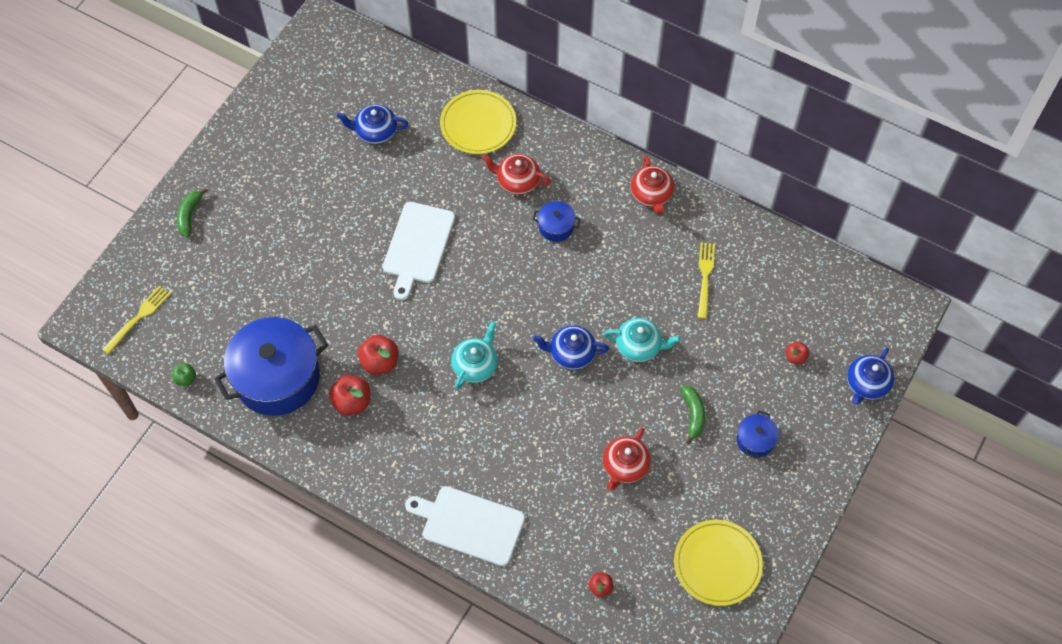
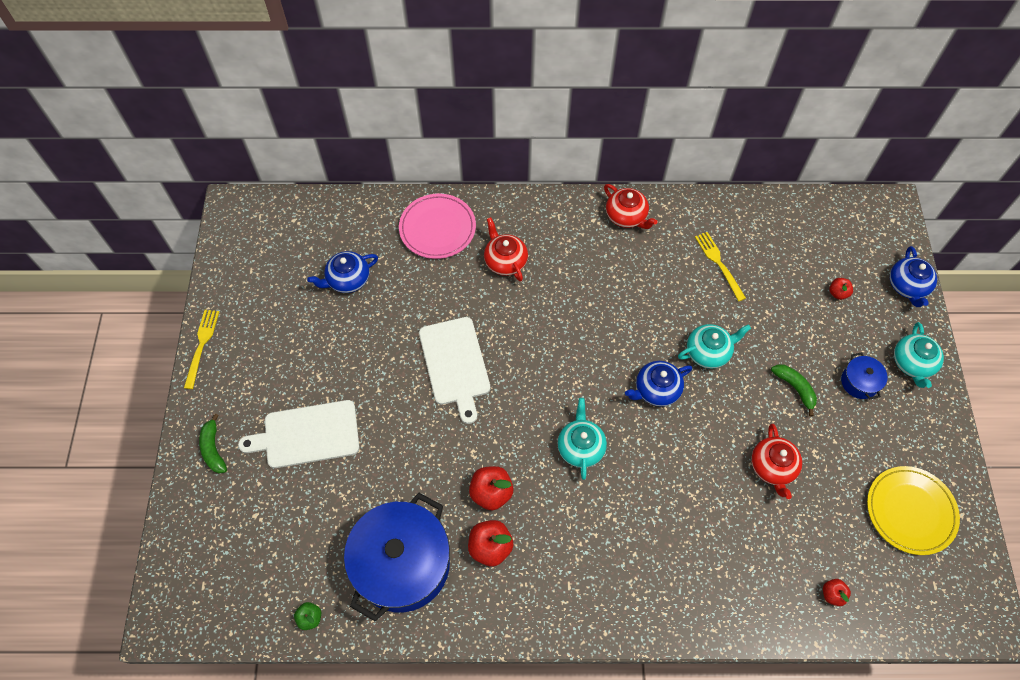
camera: 30 degrees left, 0 degrees up
yellow fork [102,286,171,354] -> yellow fork moved to [184,310,219,389]
white cutting board [405,486,525,566] -> white cutting board moved to [238,400,360,468]
yellow plate [440,90,516,154] -> pink plate [399,194,476,259]
red teapot [482,154,551,195] -> red teapot turned 75 degrees clockwise [484,217,528,281]
blue pot [533,201,580,242] -> none
none -> turquoise teapot [894,322,944,388]

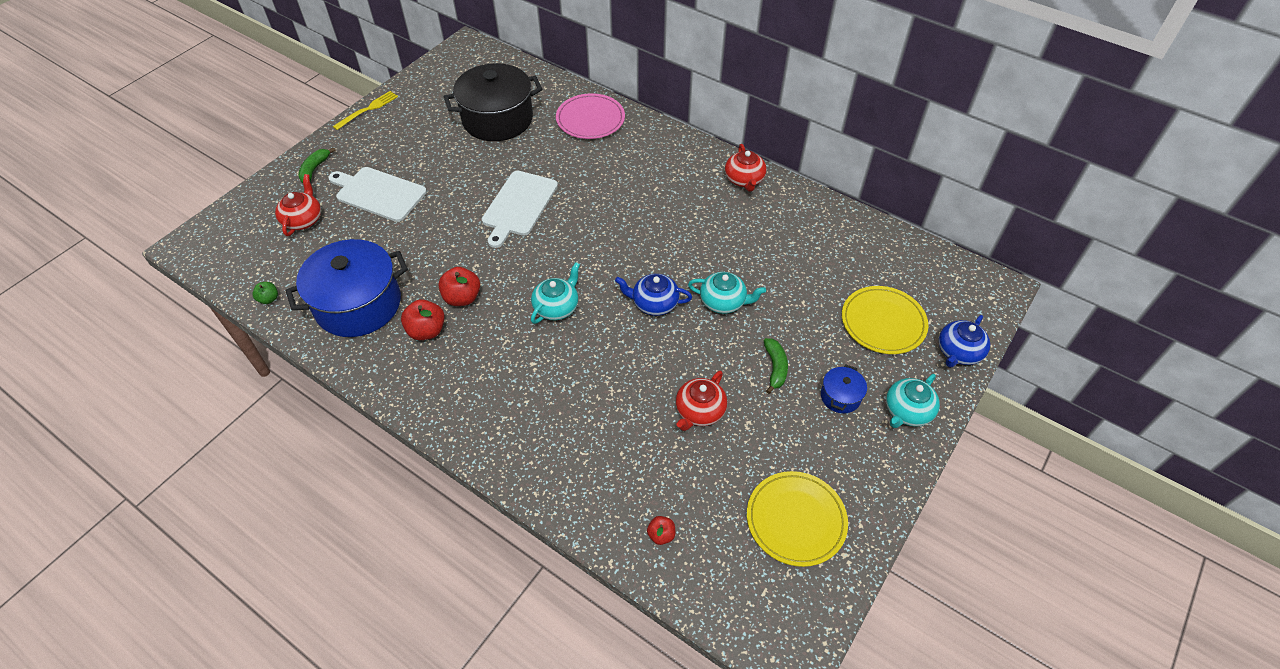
camera: 35 degrees right, 10 degrees down
blue teapot [307,251,378,293] -> black pot [444,63,542,141]
red teapot [484,217,528,281] -> red teapot moved to [275,174,321,236]
yellow fork [695,232,746,301] -> none
red apple [829,278,853,300] -> yellow plate [842,286,928,354]

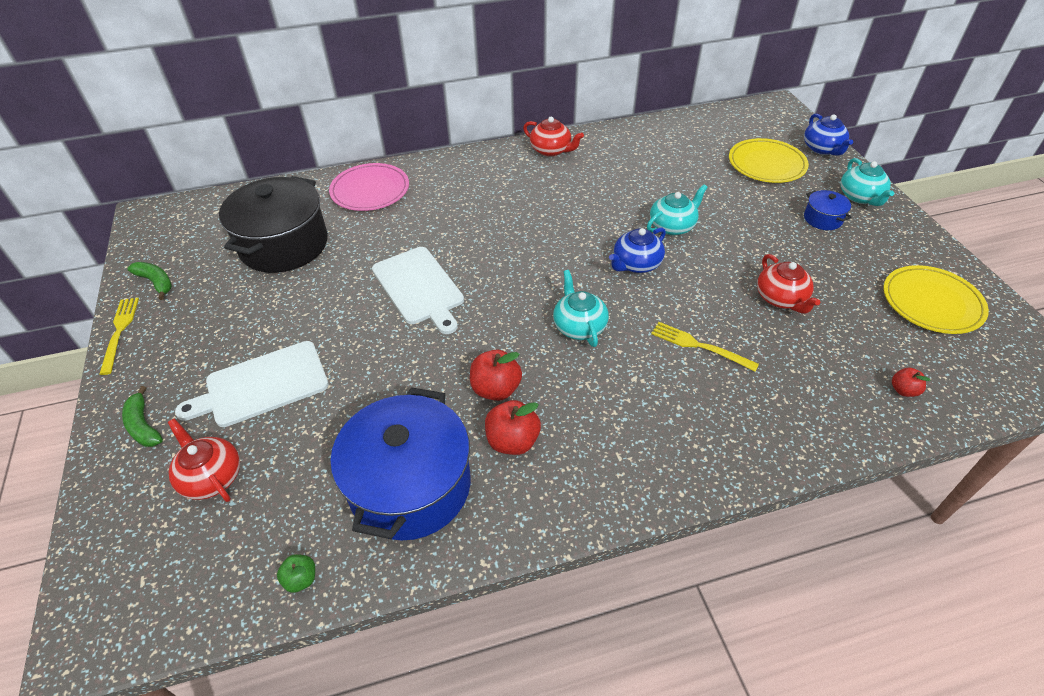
camera: 50 degrees left, 5 degrees down
green banana [764,338,788,394] -> green banana moved to [127,262,172,300]
none -> yellow fork [651,322,759,371]

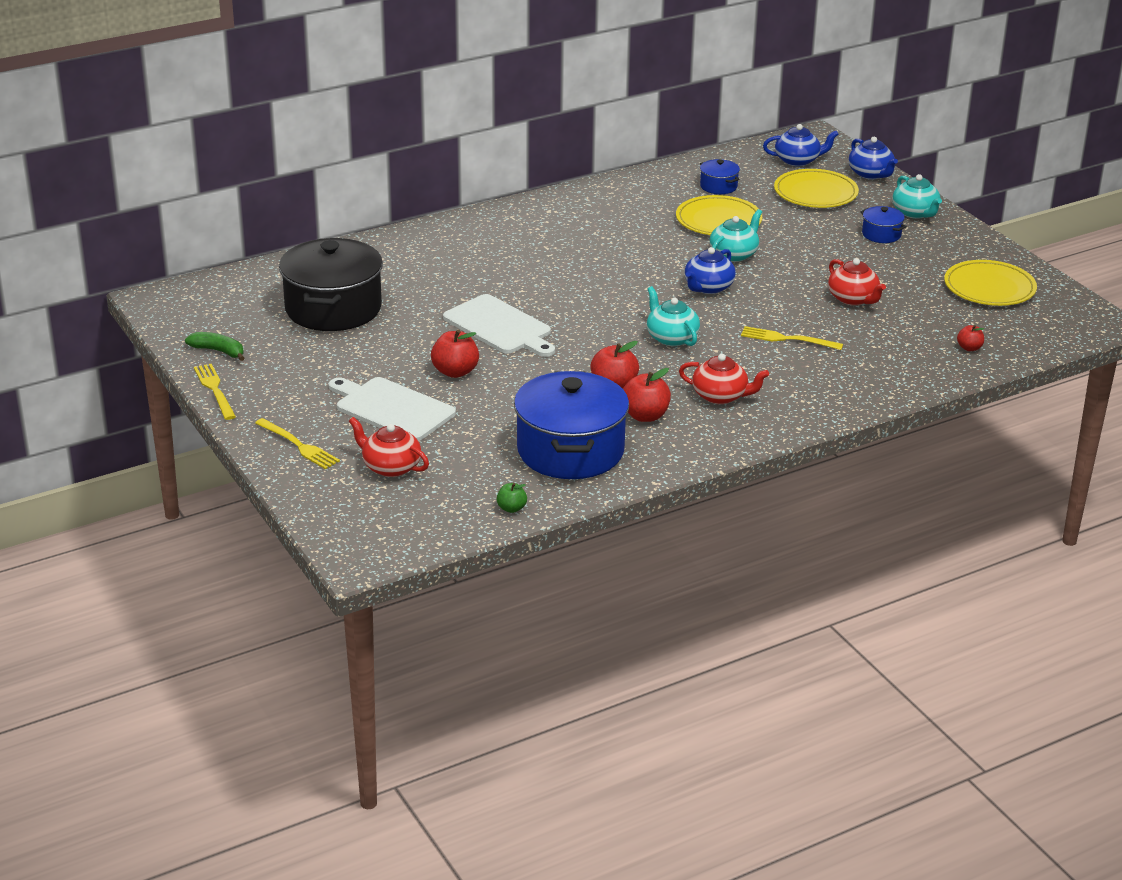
camera: 15 degrees left, 15 degrees down
green banana [122,386,163,447] -> yellow fork [255,418,340,469]
white cutting board [175,341,329,427] -> white cutting board turned 75 degrees clockwise [329,377,456,441]
pink plate [329,163,409,211] -> none
red teapot [523,117,584,157] -> red teapot moved to [679,354,769,404]
none -> red apple [431,330,479,378]
none -> yellow plate [676,195,762,235]
none -> blue pot [700,159,740,194]
none -> blue teapot [763,124,839,166]

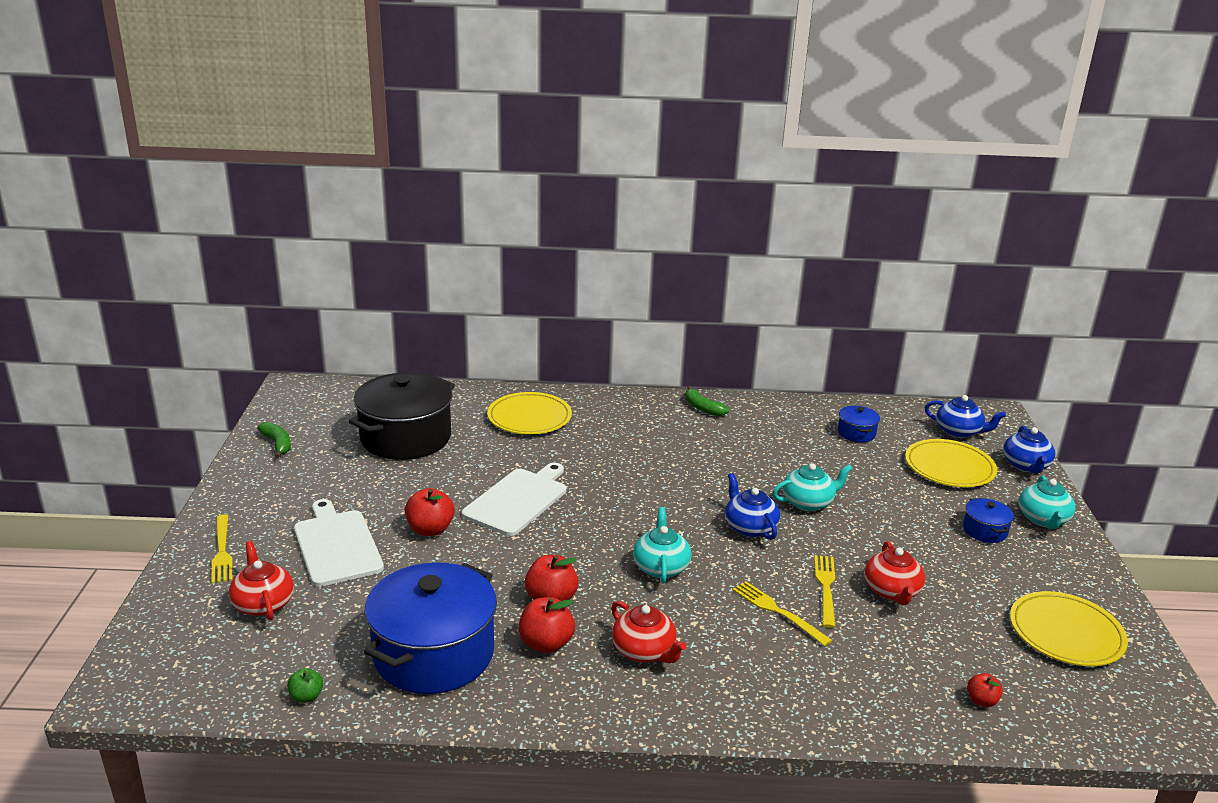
camera: 30 degrees right, 5 degrees down
yellow fork [194,364,236,420] -> yellow fork moved to [814,555,835,628]
white cutting board [443,294,555,357] -> white cutting board turned 135 degrees counterclockwise [462,463,566,536]
yellow plate [676,195,762,235] -> yellow plate moved to [487,392,572,434]
blue teapot [685,247,736,294] -> blue teapot turned 90 degrees clockwise [725,473,780,540]
none -> green banana [685,386,729,416]

